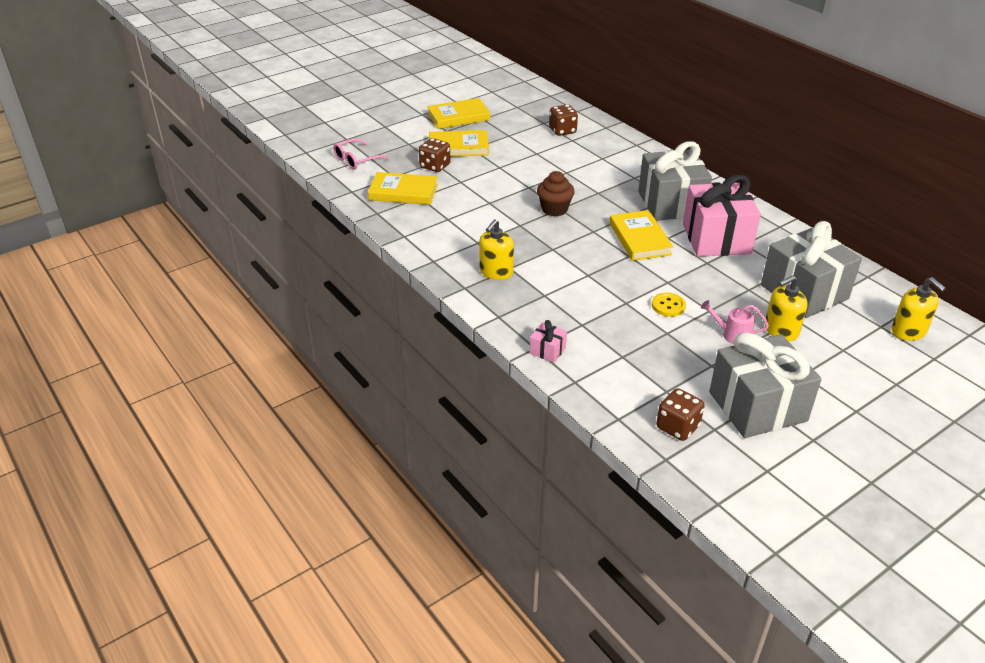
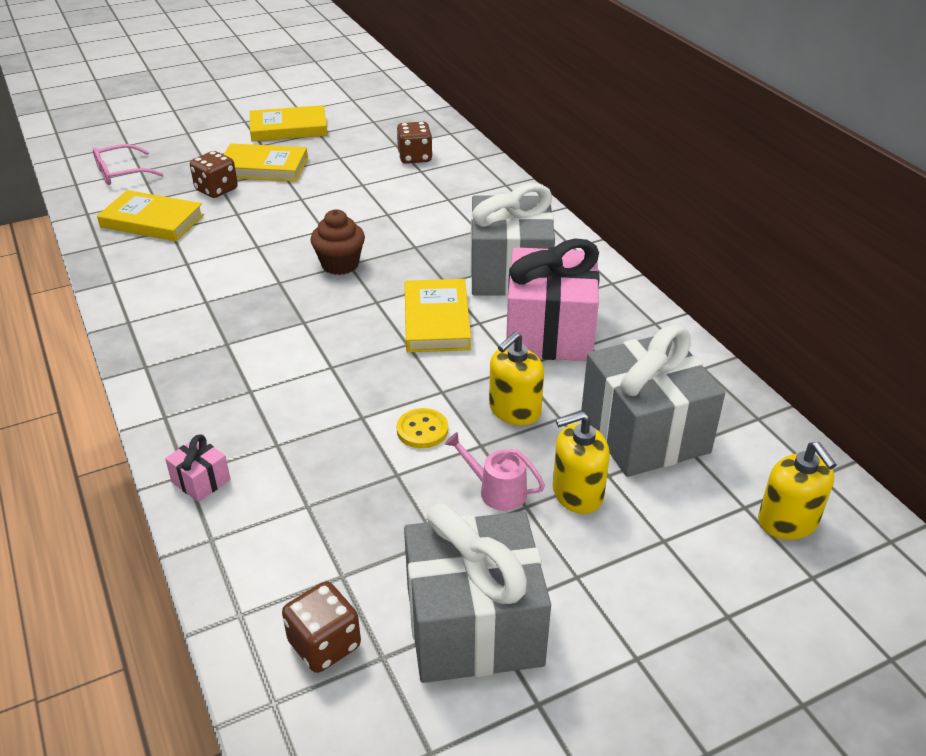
camera: 10 degrees right, 0 degrees up
yellow soap dispenser [479,219,514,280] -> yellow soap dispenser moved to [489,331,544,425]

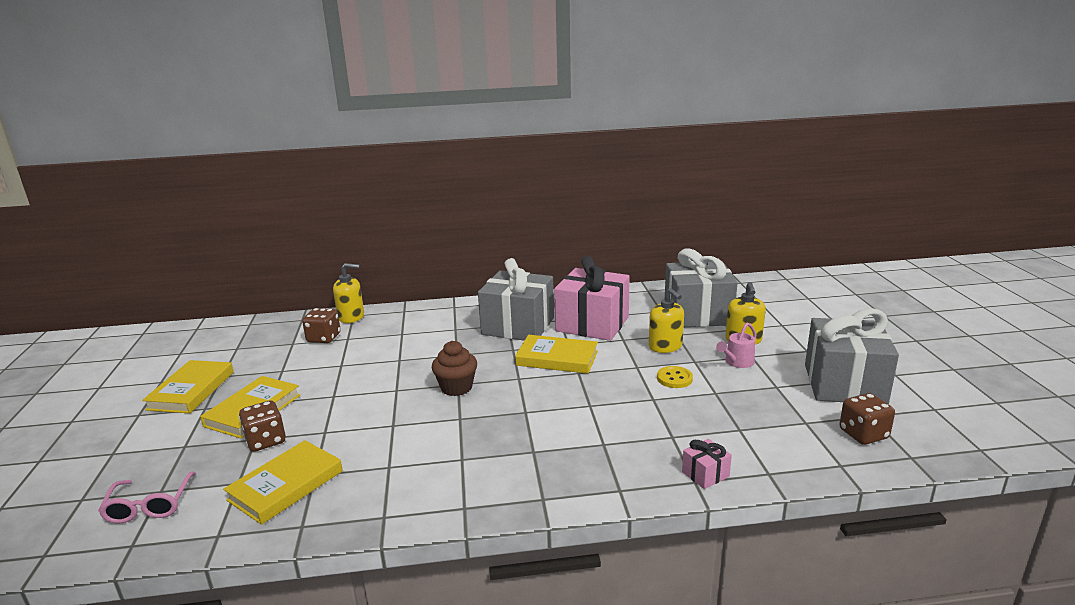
camera: 70 degrees left, 15 degrees down
yellow soap dispenser [758,442,837,540] -> yellow soap dispenser moved to [333,263,364,323]

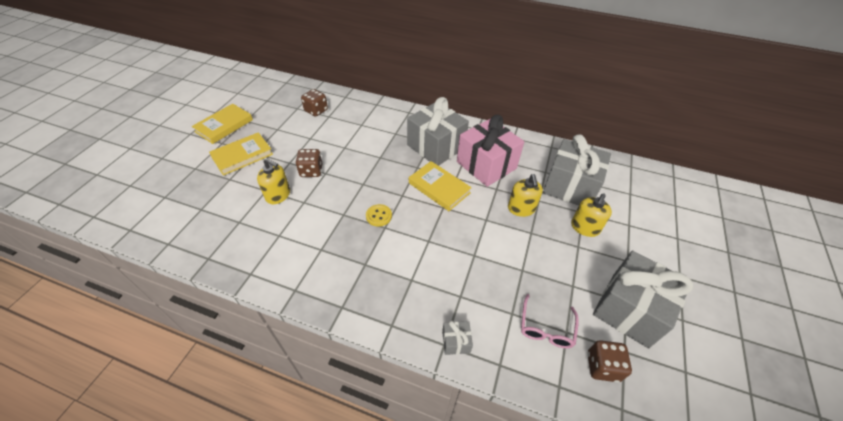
camera: 25 degrees right, 25 degrees up
pink glasses [98,471,196,523] -> pink glasses moved to [521,294,579,348]
yellow book [223,440,343,525] -> none
brown dice [239,400,286,452] -> brown dice moved to [296,149,323,177]
yellow soap dispenser [333,263,364,323] -> yellow soap dispenser moved to [257,158,290,204]
brown cupcake [432,341,477,396] -> none
yellow button [657,366,693,388] -> yellow button moved to [366,204,392,227]
pink gift [682,439,732,489] -> grey gift [442,321,473,355]
pink watering can [716,323,756,368] -> none

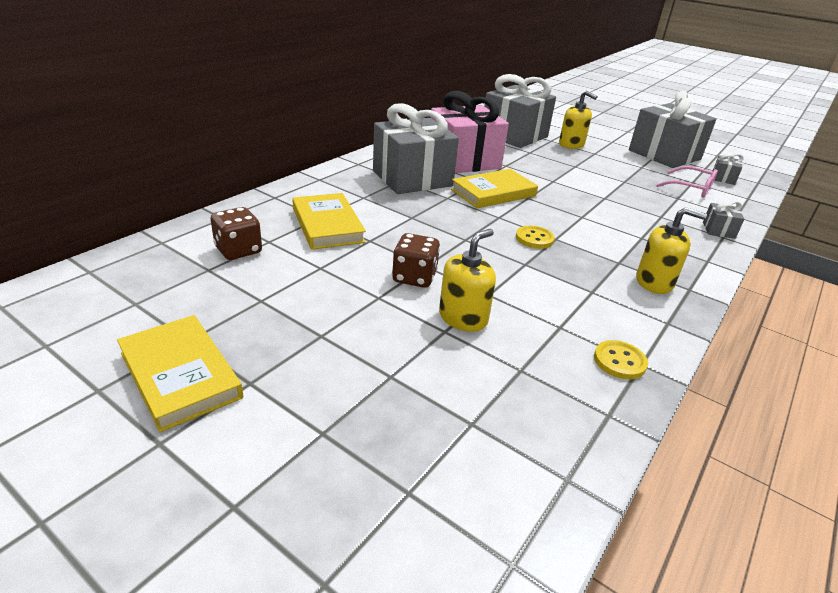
camera: 75 degrees left, 15 degrees down
yellow book [209,132,273,176] -> yellow book moved to [292,193,366,250]
yellow soap dispenser [508,174,543,217] -> yellow soap dispenser moved to [636,207,707,294]
brown dice [588,340,632,382] -> grey gift [712,153,744,185]
none -> yellow button [594,340,648,379]

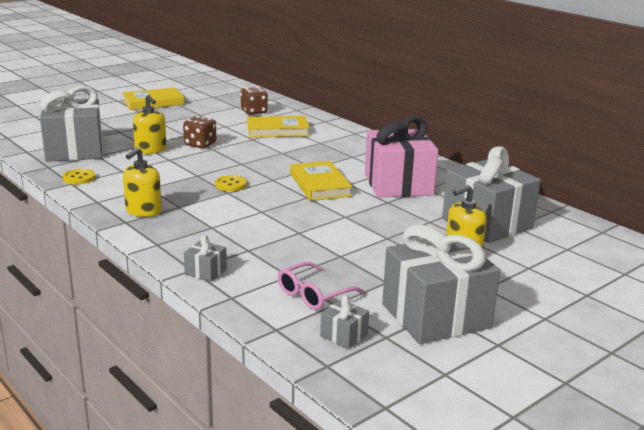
camera: 105 degrees right, 10 degrees down
grey gift [373,103,459,194] -> grey gift moved to [40,86,103,162]

